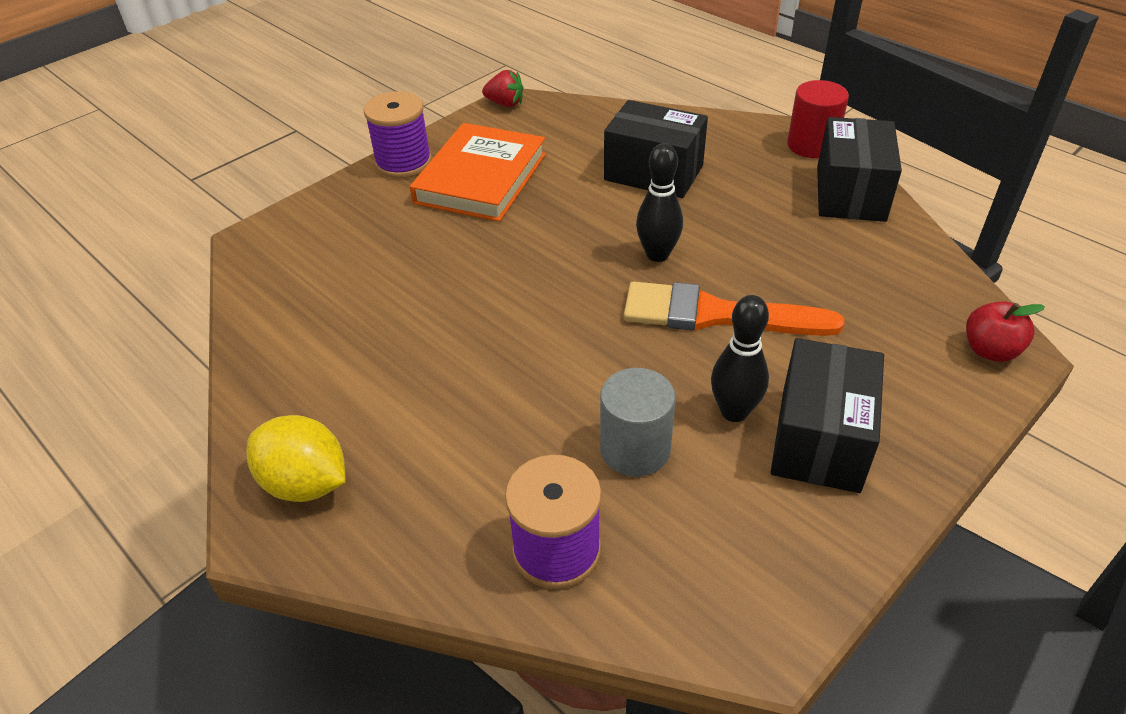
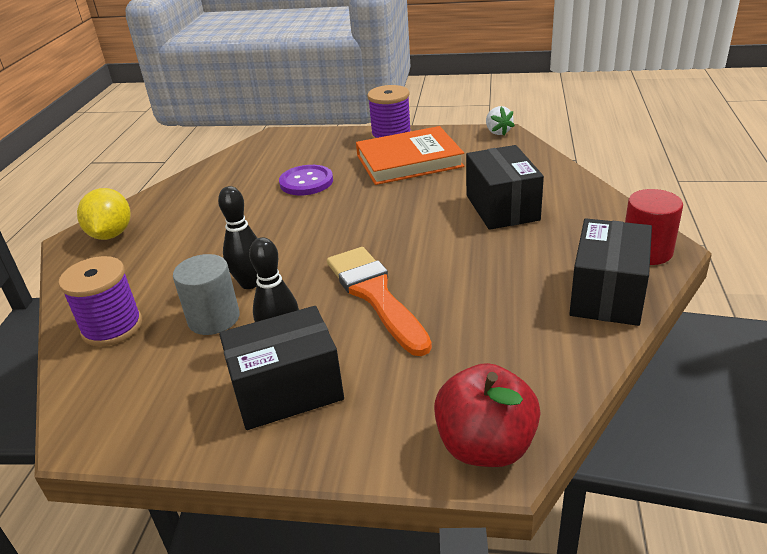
camera: 55 degrees right, 10 degrees down
red strawberry [482,70,524,107] -> white strawberry [486,106,515,135]
black bowling pin [636,143,683,262] -> black bowling pin moved to [218,186,257,289]
black box [817,117,902,222] -> black box turned 45 degrees counterclockwise [569,218,652,326]
red apple [966,302,1045,362] -> red apple [434,363,540,467], size x1.59
none -> purple button [279,165,333,195]

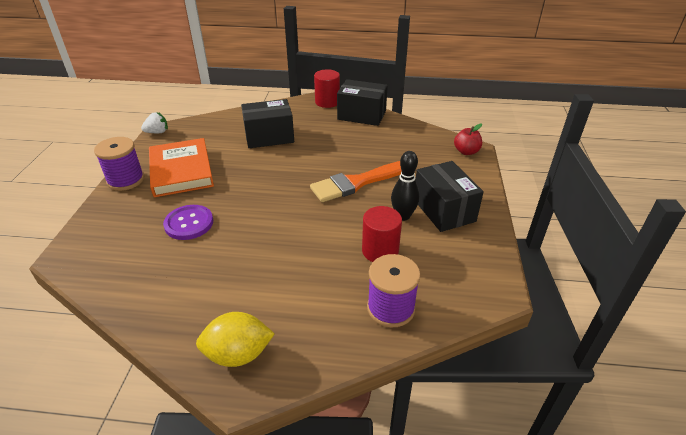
camera: 95 degrees left, 5 degrees up
grey cylinder [173,254,240,335] -> red cylinder [362,206,402,262]
black bowling pin [218,186,257,289] -> none
red apple [434,363,540,467] -> red apple [454,123,482,155], size x0.63

